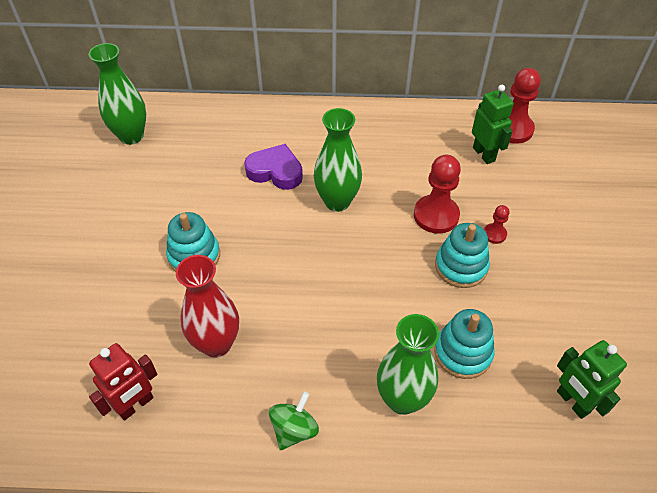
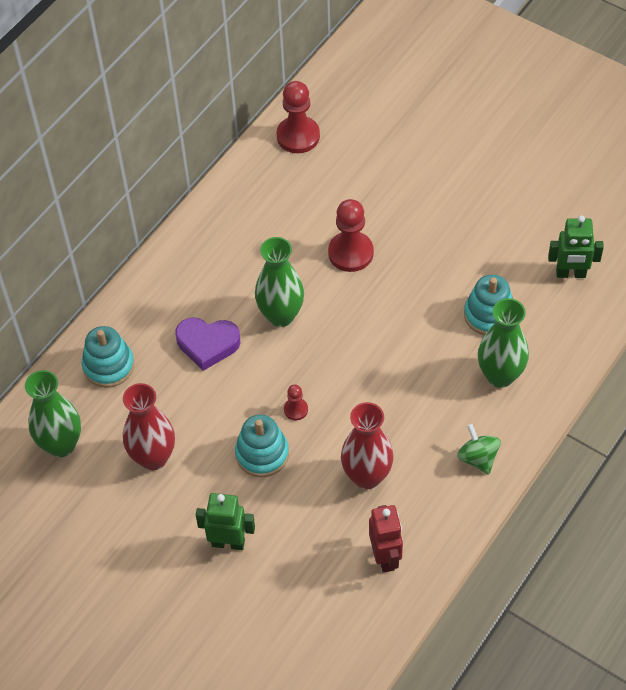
camera: 55 degrees left, 5 degrees up
purple heart [244,144,303,190] -> purple heart turned 135 degrees counterclockwise [175,317,240,371]
turquoise stacking toy [435,223,490,288] -> turquoise stacking toy moved to [82,326,134,388]
green robot [472,85,514,164] -> green robot moved to [196,493,255,550]
red pawn [484,205,510,244] -> red pawn moved to [284,385,308,421]
none -> red vase [123,383,175,470]

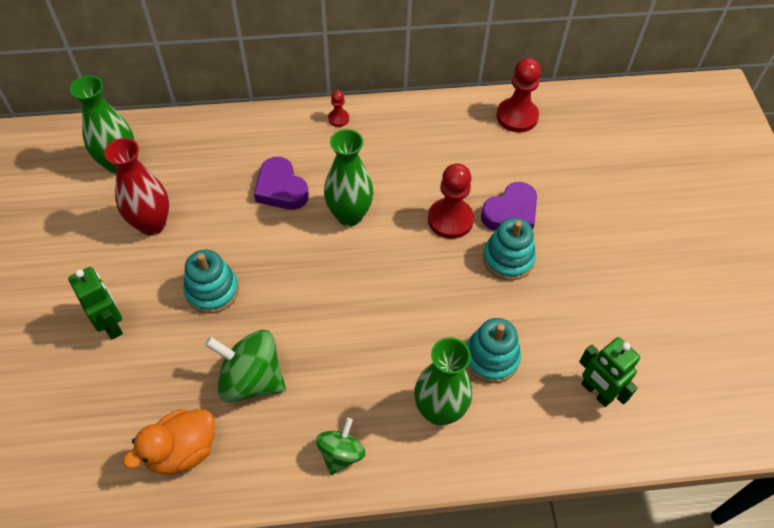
camera: 45 degrees right, 0 degrees up
turquoise stacking toy [82,326,134,388] -> turquoise stacking toy moved to [483,218,536,280]
red pawn [284,385,308,421] -> red pawn moved to [328,90,349,127]
red vase [341,402,394,489] -> green spinning top [205,330,286,402]
red robot [369,505,403,573] -> orange duck [123,409,215,475]
none -> purple heart [481,182,537,231]

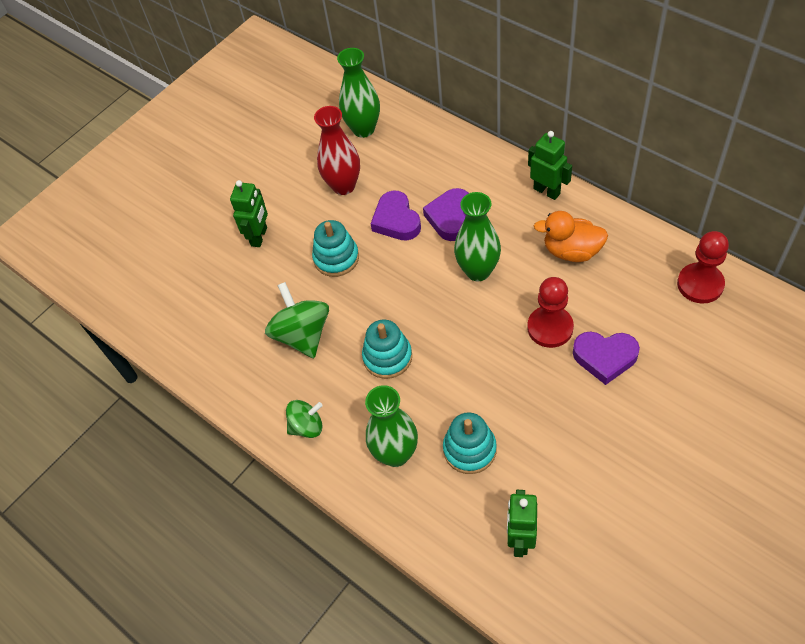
camera: 55 degrees right, 0 degrees up
orange duck [123,409,215,475] -> orange duck moved to [534,211,608,262]
red pawn [328,90,349,127] -> green robot [528,131,572,200]
turquoise stacking toy [483,218,536,280] -> turquoise stacking toy moved to [362,320,412,379]
none -> purple heart [371,191,421,241]

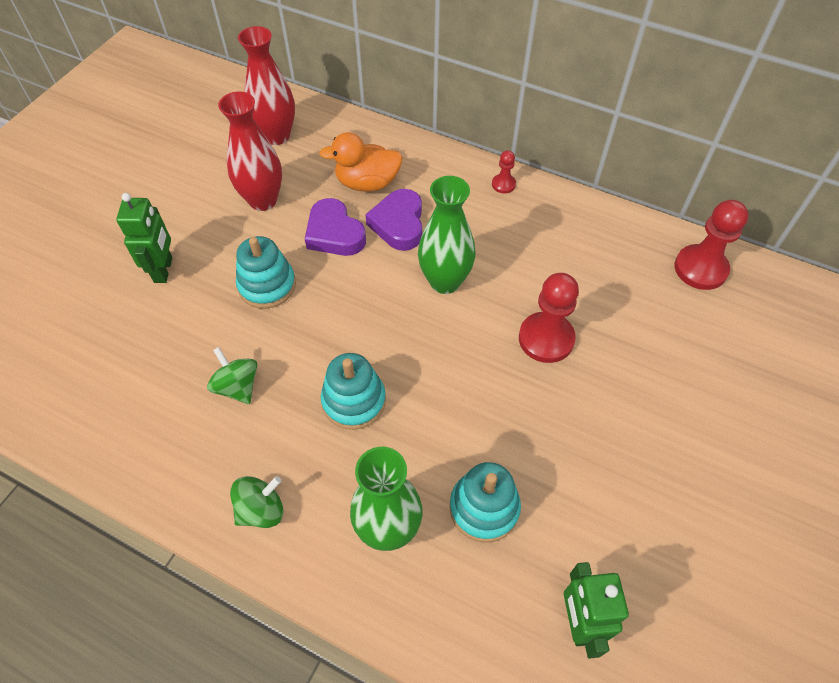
camera: 20 degrees left, 0 degrees up
green spinning top [265,282,329,358] -> green spinning top [207,347,257,404], size x0.61
green vase [337,48,380,138] -> red vase [238,26,295,145]
green robot [528,131,572,200] -> red pawn [492,150,516,193]
orange duck [534,211,608,262] -> orange duck moved to [319,132,403,192]
purple heart [573,332,640,385] -> none

